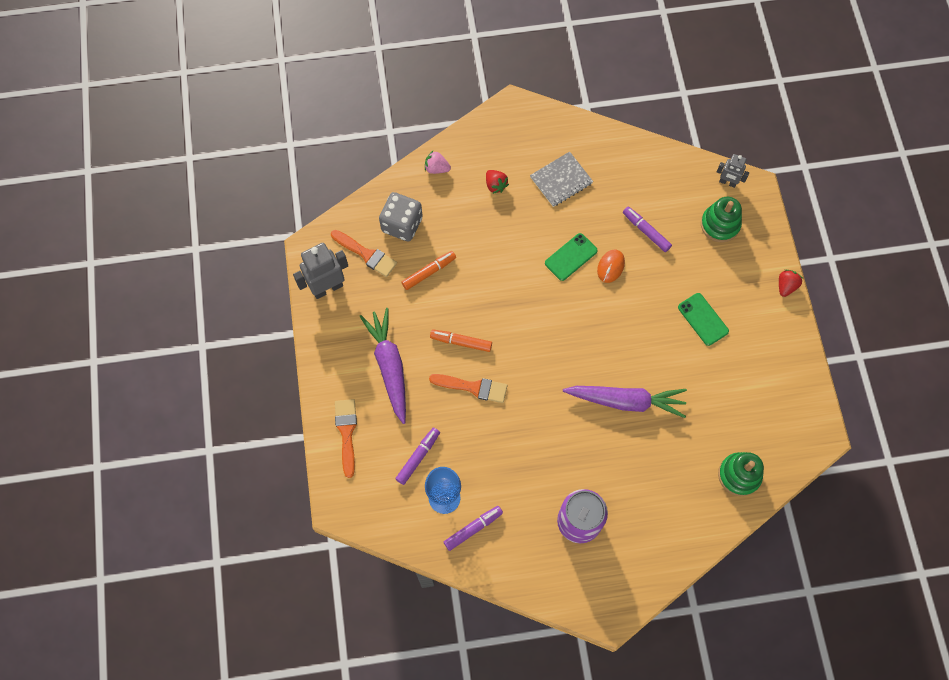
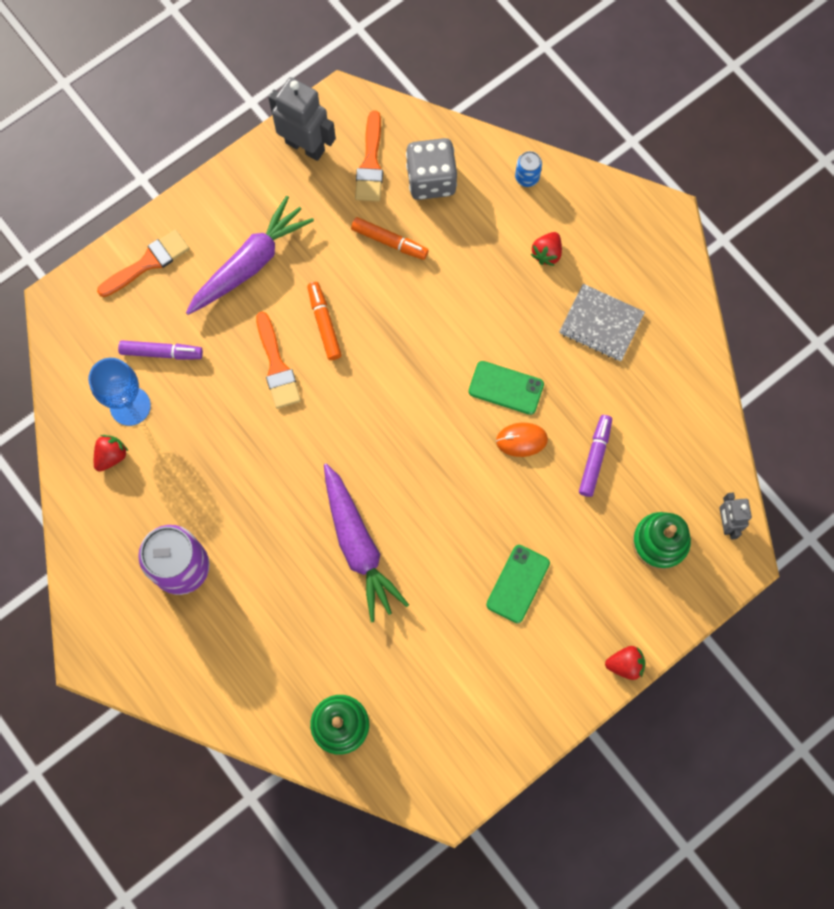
camera: 60 degrees right, 5 degrees up
pink strawberry [425,151,451,174] -> blue can [515,151,542,187]
purple marker [444,506,503,551] -> red strawberry [94,435,128,472]

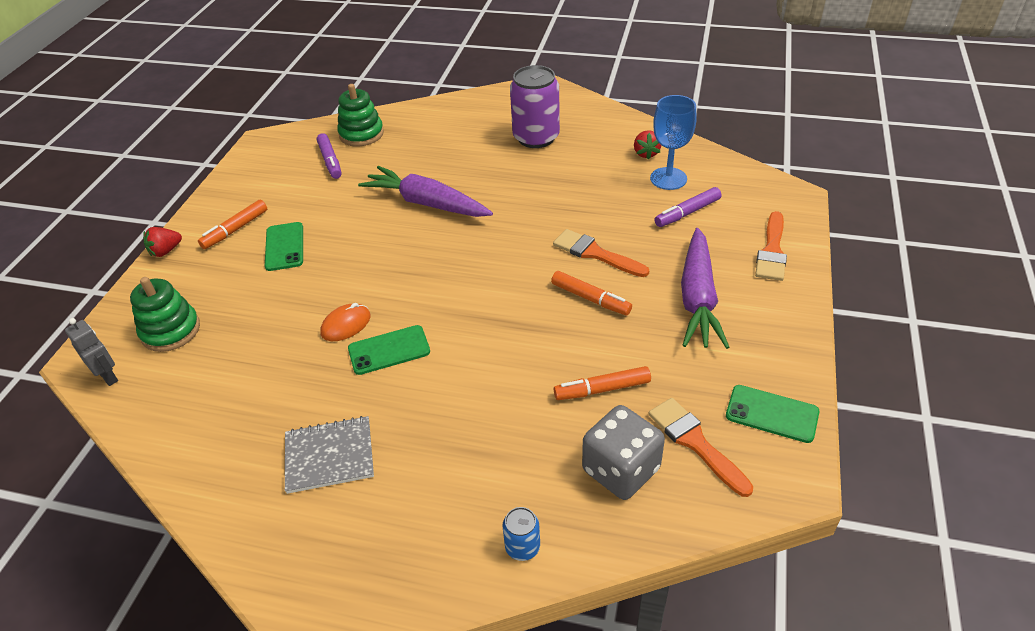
camera: 145 degrees right, 30 degrees down
grey robot [268,77,336,161] -> green phone [726,385,819,443]
red strawberry [530,232,562,266] -> none
purple marker [579,415,612,497] -> purple marker moved to [317,133,342,179]
none -> orange marker [198,200,267,249]

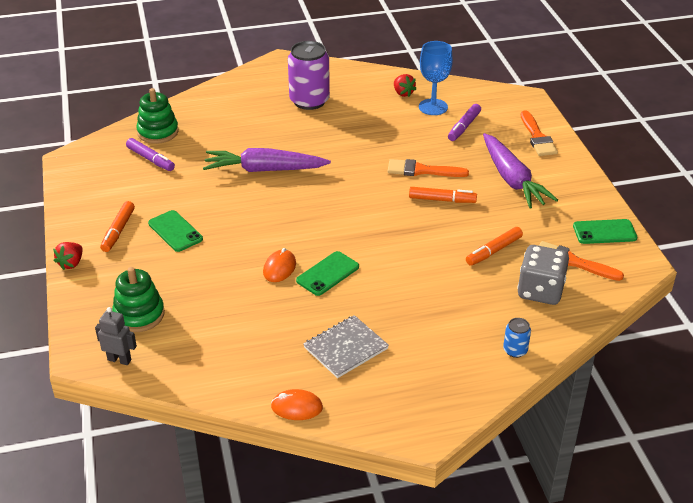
camera: 30 degrees left, 5 degrees down
none -> orange mouse [271,389,323,420]

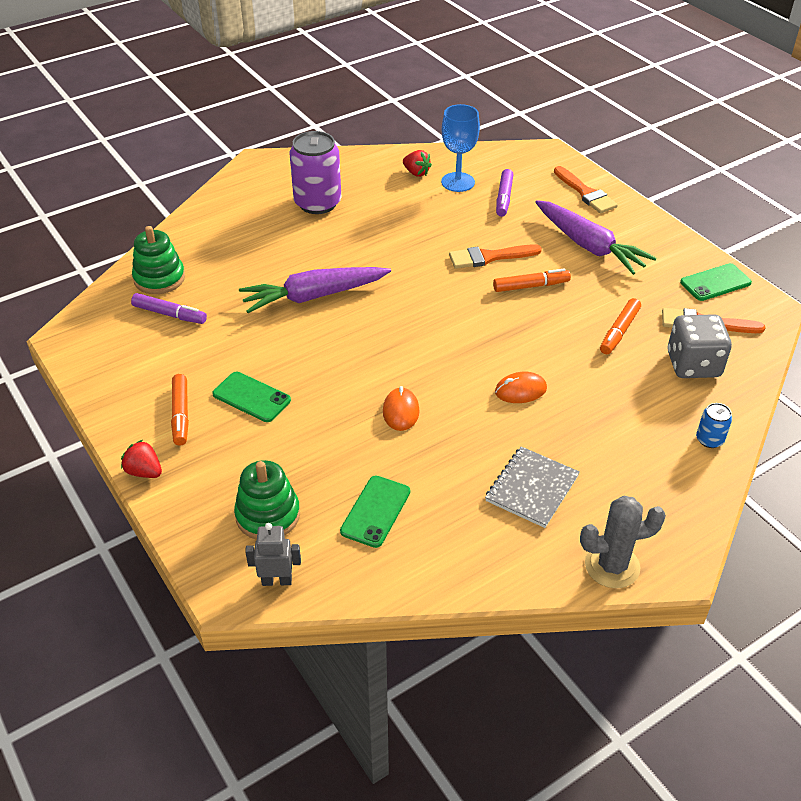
camera: 20 degrees left, 5 degrees up
red strawberry [53,242,83,270] -> red strawberry turned 120 degrees clockwise [121,440,162,478]
orange mouse [271,389,323,420] -> orange mouse moved to [495,372,547,403]
green phone [296,251,359,296] -> green phone moved to [340,476,410,548]
none -> grey cactus [580,496,666,588]

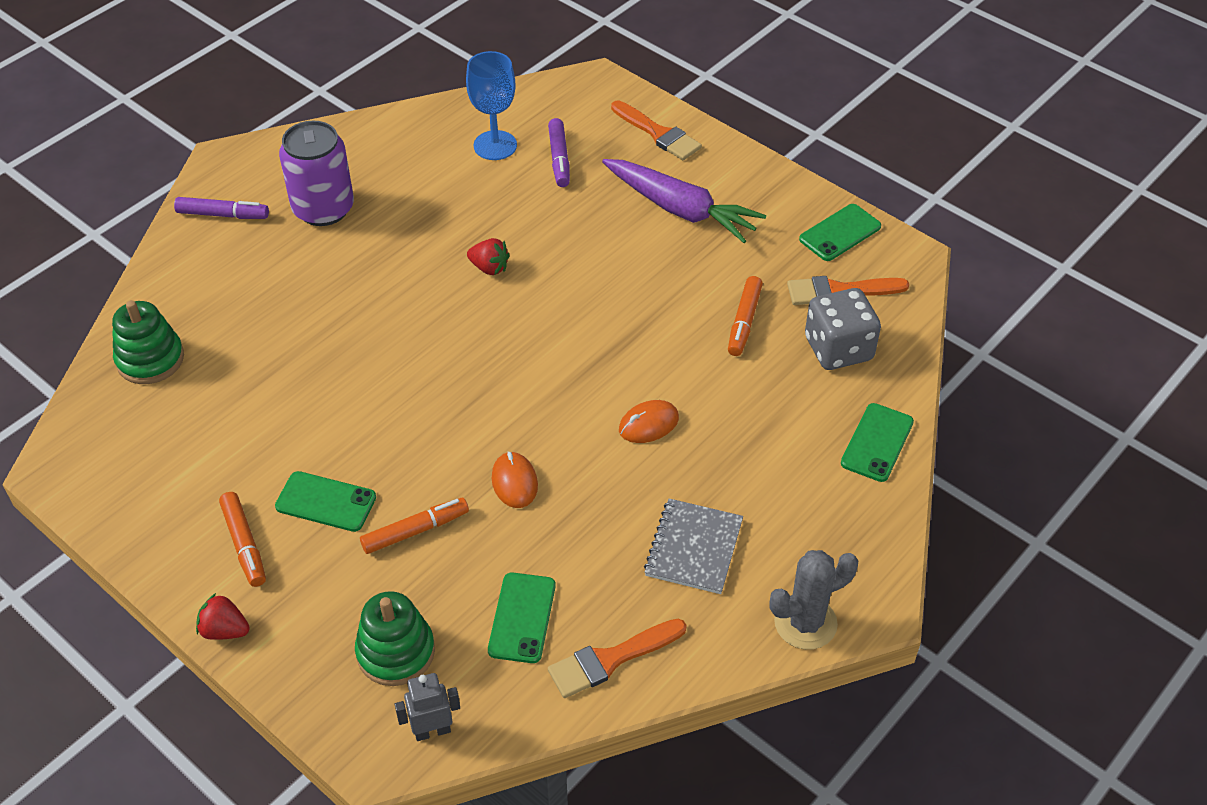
camera: 15 degrees left, 5 degrees up
purple marker [131,293,207,324] -> purple marker moved to [174,197,269,219]
purple carrot [239,267,391,313] -> none
red strawberry [403,150,432,177] -> red strawberry moved to [467,238,510,275]
orange brush [449,244,542,269] -> orange brush moved to [548,619,687,698]
orange marker [493,268,571,292] -> orange marker moved to [360,498,469,554]
blue can [696,403,732,448] -> green phone [841,403,914,482]

